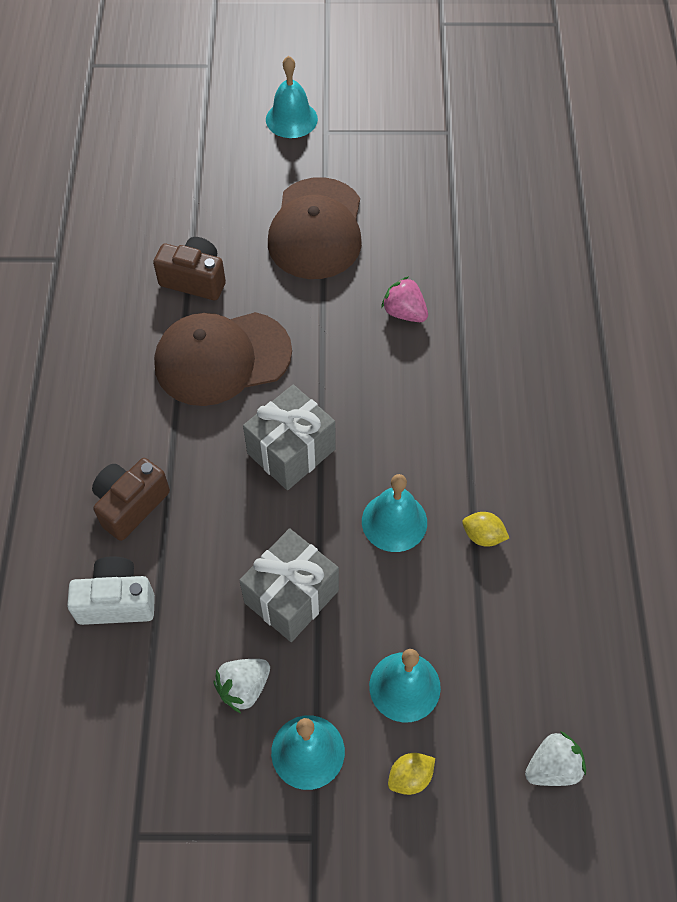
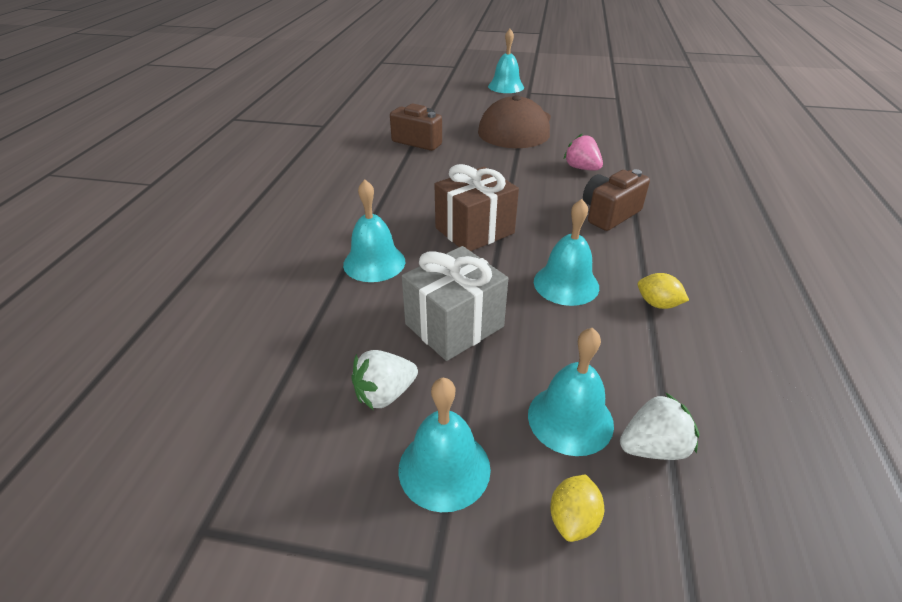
camera: 10 degrees right, 20 degrees down
white camera [67,556,155,625] -> none
brown camera [92,458,170,541] -> brown camera moved to [583,169,650,231]
brown cap [154,312,292,406] -> none
grey gift [243,385,335,490] -> brown gift [434,164,519,251]
yellow lemon [388,753,435,795] -> yellow lemon turned 45 degrees counterclockwise [550,474,604,542]
white strawberry [525,731,586,786] -> white strawberry moved to [620,392,699,460]
none -> turquoise bell [343,179,405,282]

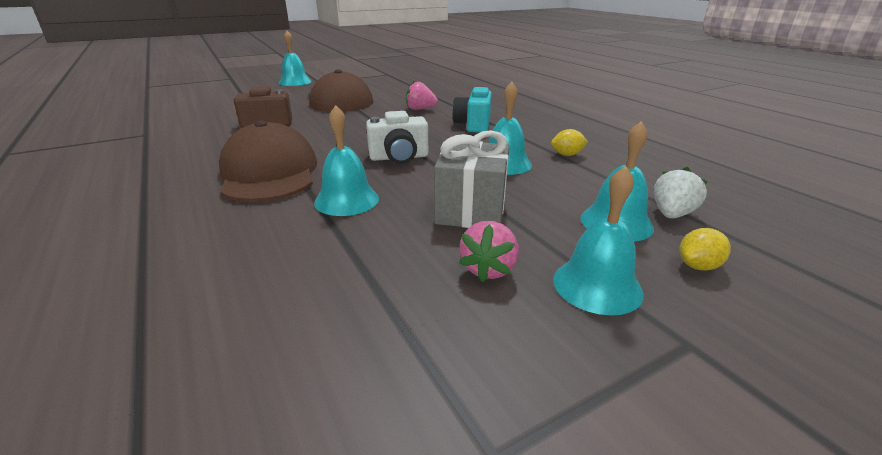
camera: 40 degrees left, 10 degrees down
white strawberry [351,350,418,410] -> pink strawberry [459,221,519,282]
brown gift [434,164,519,251] -> white camera [366,111,428,164]
yellow lemon [550,474,604,542] -> yellow lemon turned 75 degrees clockwise [679,228,731,271]
brown camera [583,169,650,231] -> turquoise camera [452,87,492,133]
none -> brown cap [219,120,317,202]

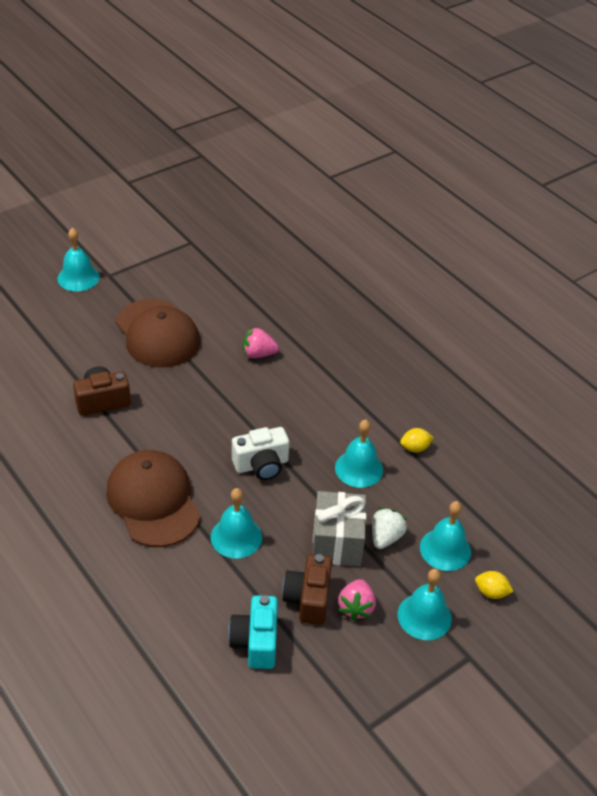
camera: 10 degrees left, 15 degrees up
turquoise camera [452,87,492,133] -> turquoise camera moved to [228,595,278,669]
white strawberry [654,167,708,219] -> white strawberry moved to [372,507,407,549]
yellow lemon [679,228,731,271] -> yellow lemon turned 60 degrees clockwise [475,571,514,599]
none -> brown camera [282,554,332,625]

